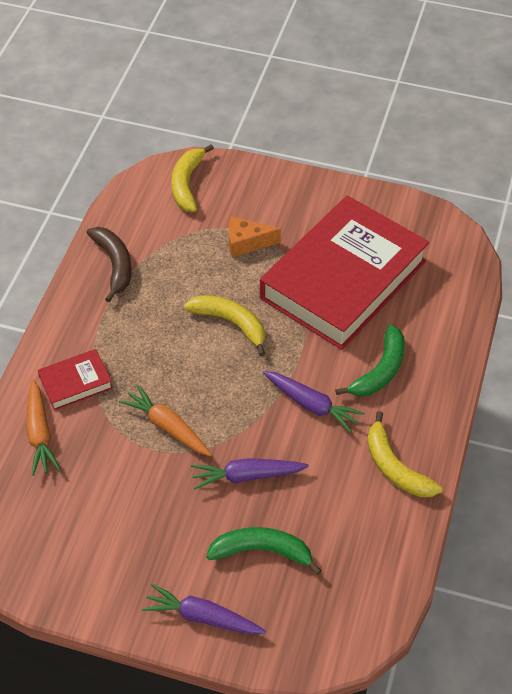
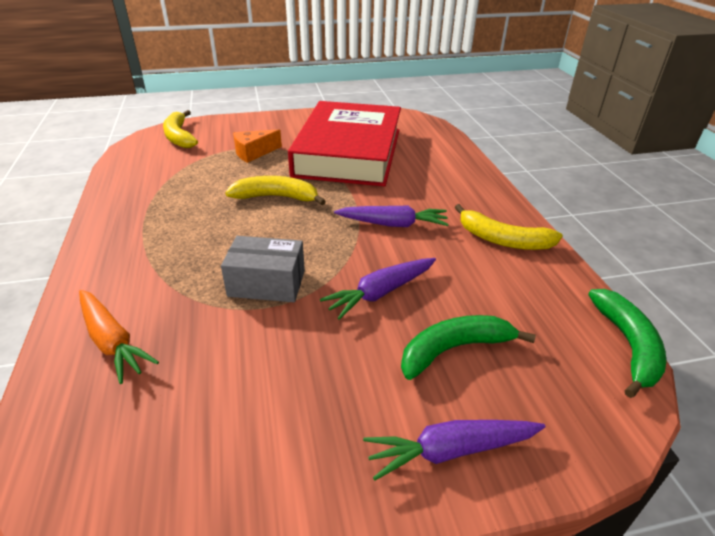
camera: 30 degrees left, 15 degrees down
red book [38,349,113,410] -> none
brown banana [86,227,132,302] -> none
orange carrot [119,384,212,456] -> grey box [221,236,305,302]
green banana [335,325,405,396] -> green banana moved to [588,289,666,398]

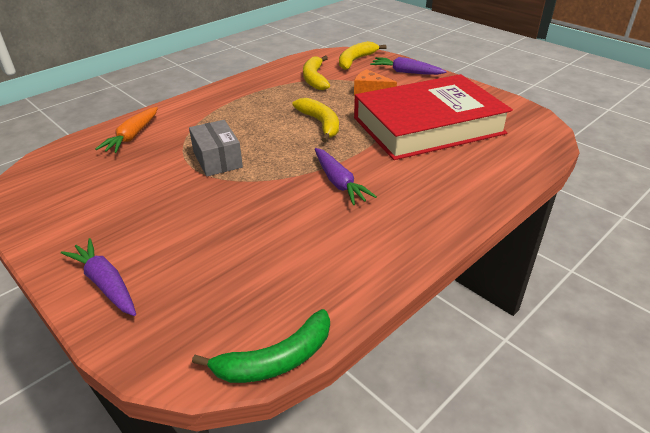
camera: 60 degrees right, 0 degrees up
purple carrot [320,258,436,320] -> purple carrot moved to [370,57,447,75]
green banana [401,315,536,380] -> none
yellow banana [455,204,563,250] -> yellow banana moved to [303,55,330,90]

